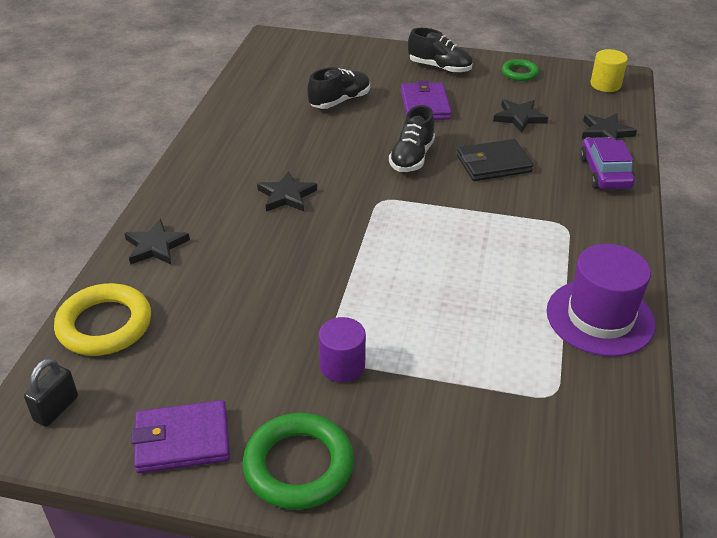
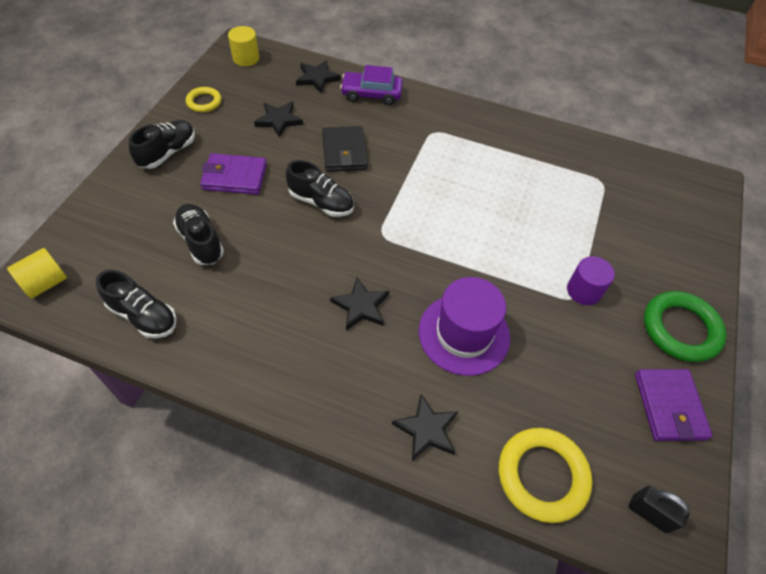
camera: 85 degrees left, 15 degrees up
green ring [502,59,539,81] -> yellow ring [186,87,221,112]
purple hat [547,244,656,357] -> purple hat moved to [419,277,510,376]
none -> yellow cylinder [7,248,67,299]
none -> black shoe [96,270,177,338]

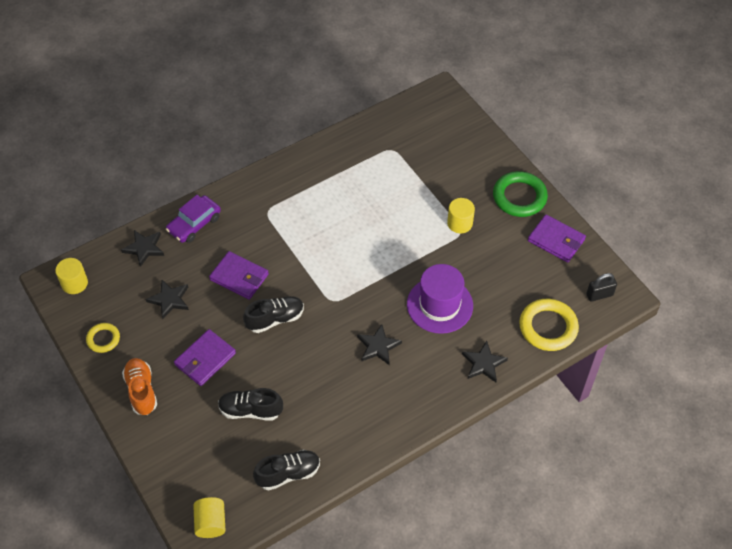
camera: 50 degrees left, 0 degrees up
black shoe [129,120,195,169] -> orange shoe [122,358,157,415]
black wallet [322,126,368,172] -> purple wallet [209,251,269,300]
purple cylinder [567,256,615,305] -> yellow cylinder [447,198,475,233]

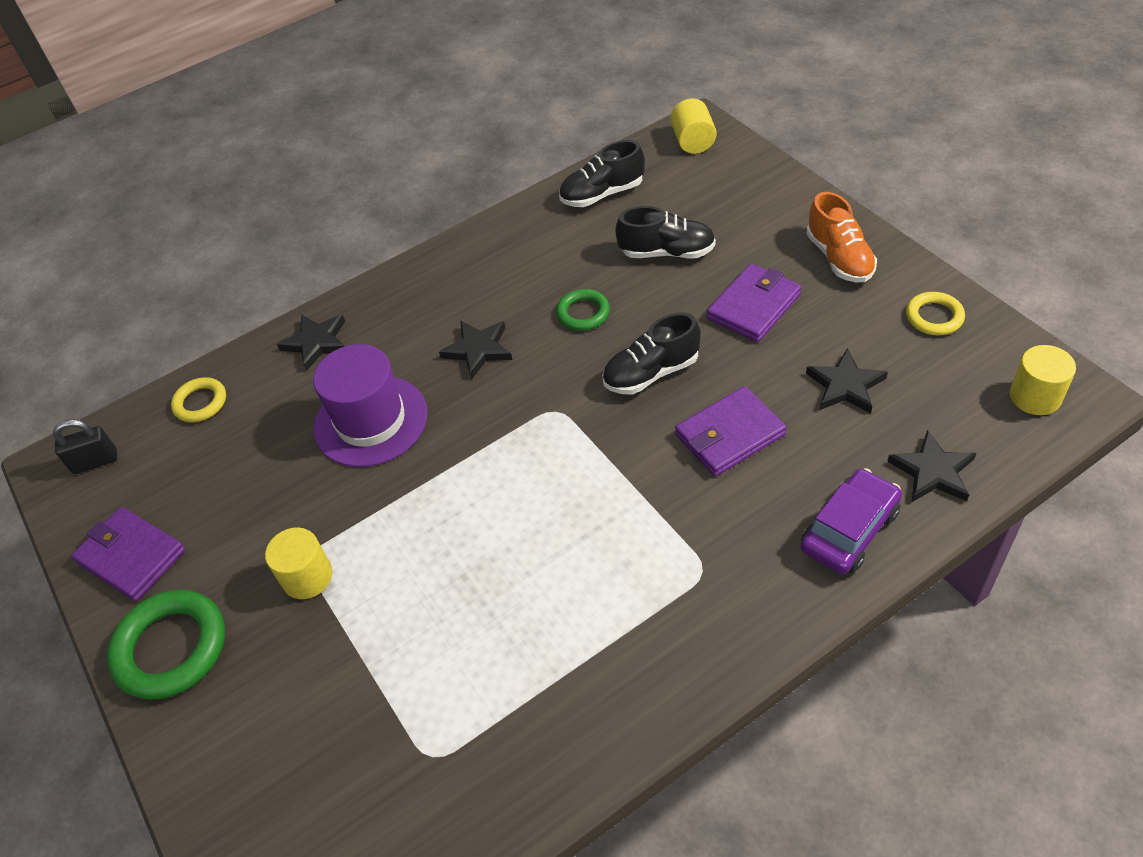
camera: 175 degrees left, 5 degrees down
purple wallet [209,251,269,300] -> purple wallet turned 60 degrees counterclockwise [675,386,787,476]
yellow ring [519,299,579,351] -> yellow ring [171,377,226,422], size x0.57
none -> green ring [556,289,610,331]

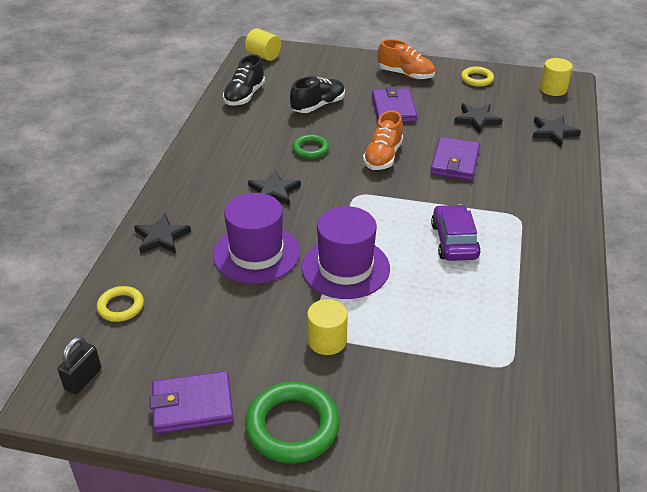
camera: 50 degrees left, 10 degrees down
black shoe [602,313,701,395] -> orange shoe [363,111,403,170]
purple car [801,468,902,574] -> purple car moved to [431,204,481,261]
none -> purple hat [301,206,390,299]

